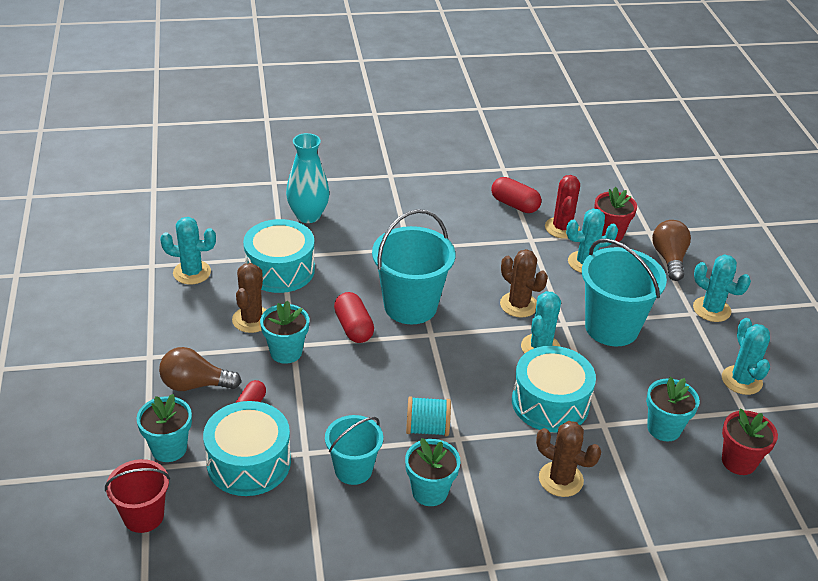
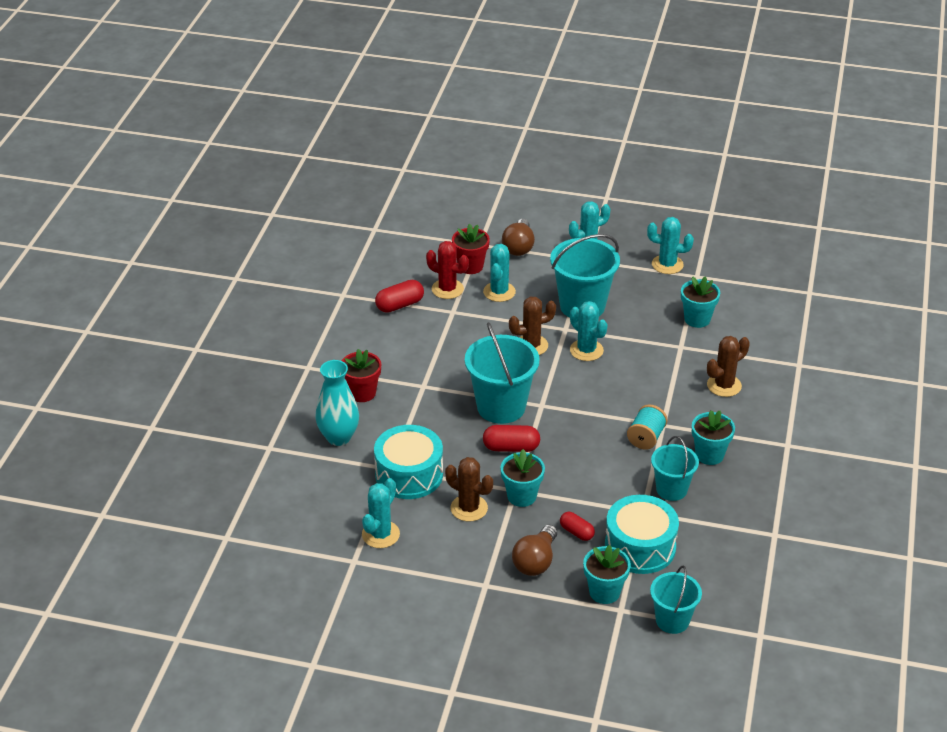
camera: 65 degrees left, 0 degrees up
red bucket [105,459,170,533] -> turquoise bucket [650,566,702,634]
turquoise drum [512,346,596,433] -> none
brown light bulb [652,220,691,281] -> brown light bulb turned 105 degrees counterclockwise [502,219,535,256]
red flower pot [722,409,778,475] -> red flower pot moved to [342,349,381,402]

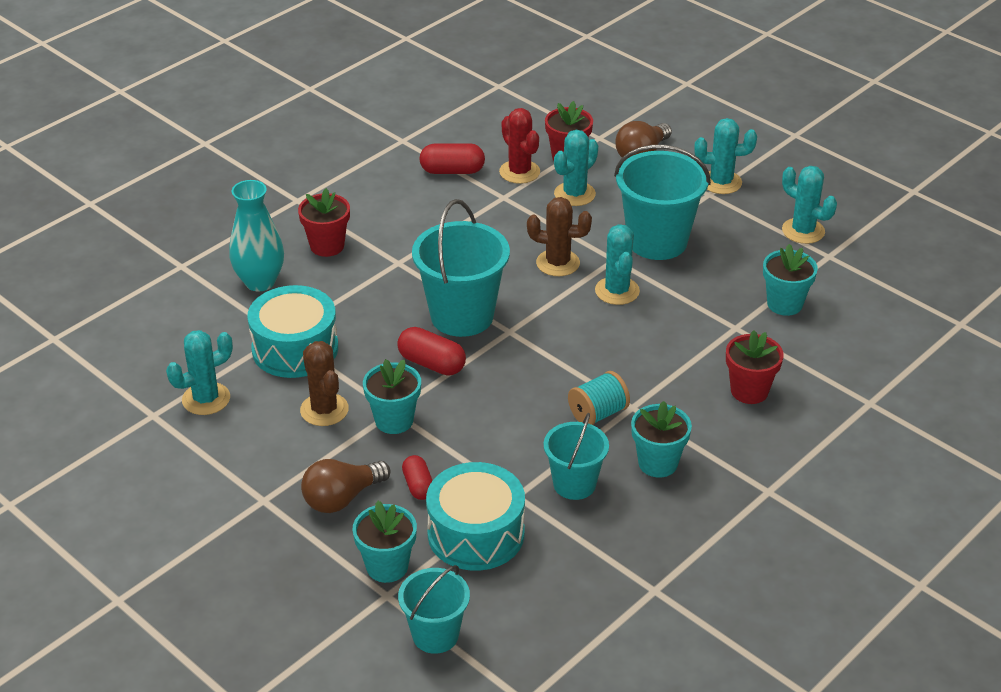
camera: 30 degrees right, 0 degrees up
brown cactus [707,336,750,397] -> red flower pot [726,330,784,404]

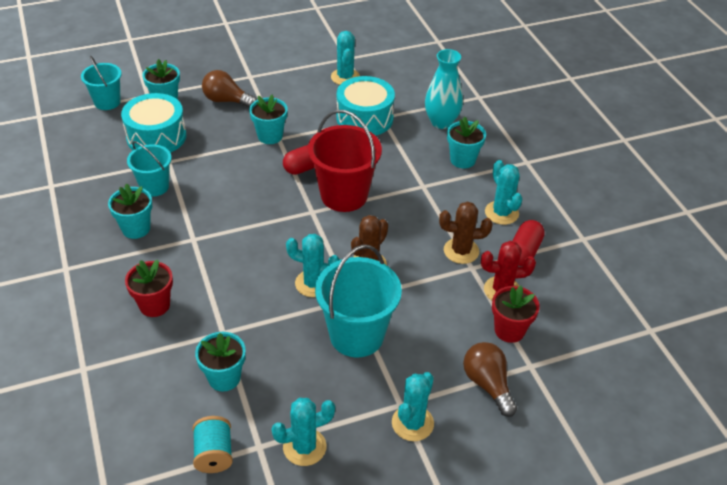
camera: 115 degrees right, 5 degrees up
red flower pot [298,188,350,257] -> turquoise flower pot [447,117,486,169]
brown cactus [300,341,349,426] -> brown cactus moved to [439,201,493,264]
brown light bulb [301,459,390,513] -> brown light bulb turned 60 degrees counterclockwise [202,70,257,108]
red capsule [402,455,433,500] -> none
turquoise bucket [412,199,510,337] -> red bucket [308,110,382,212]
turquoise cactus [554,130,598,206] -> turquoise cactus moved to [485,160,522,225]
turquoise spool [568,371,630,425] -> turquoise spool moved to [193,416,233,473]

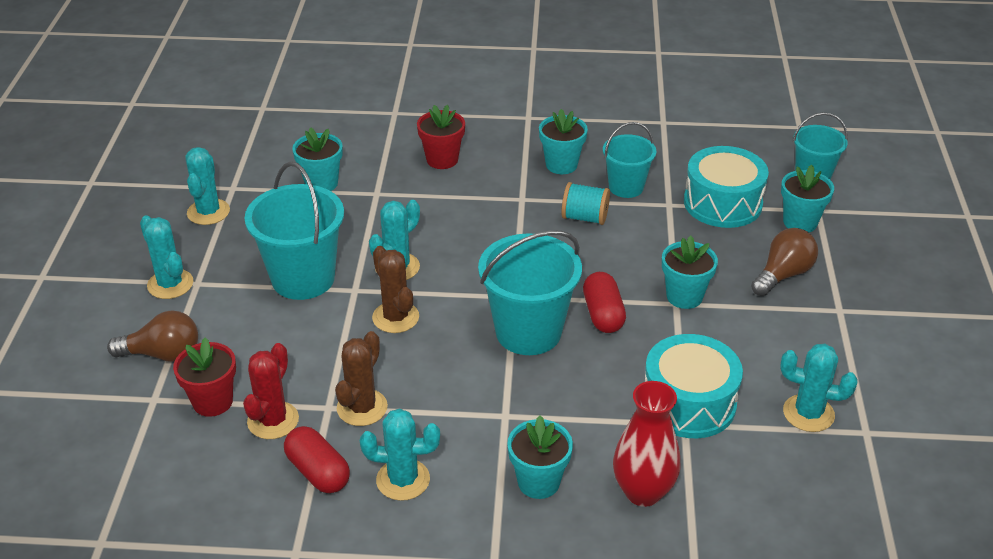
camera: 115 degrees right, 5 degrees down
turquoise spool [193,416,233,473] -> turquoise spool moved to [561,182,610,225]
red bucket [308,110,382,212] -> turquoise bucket [478,230,582,355]
turquoise vase [425,49,463,129] -> red vase [613,381,680,507]

